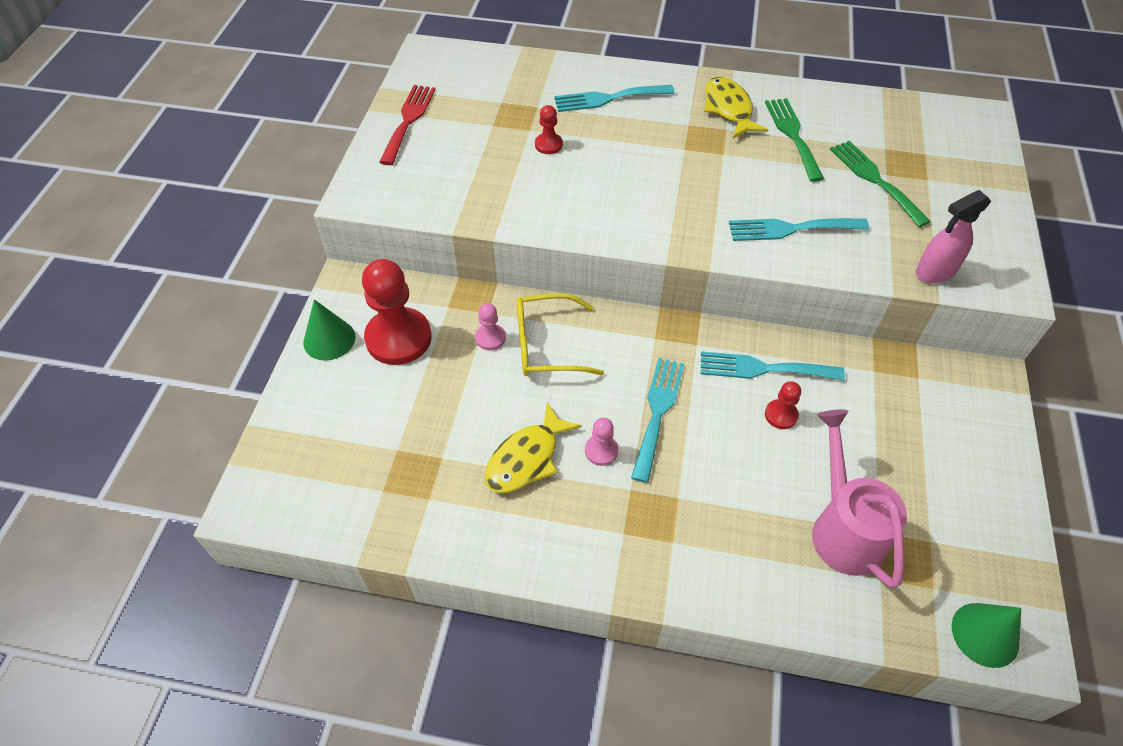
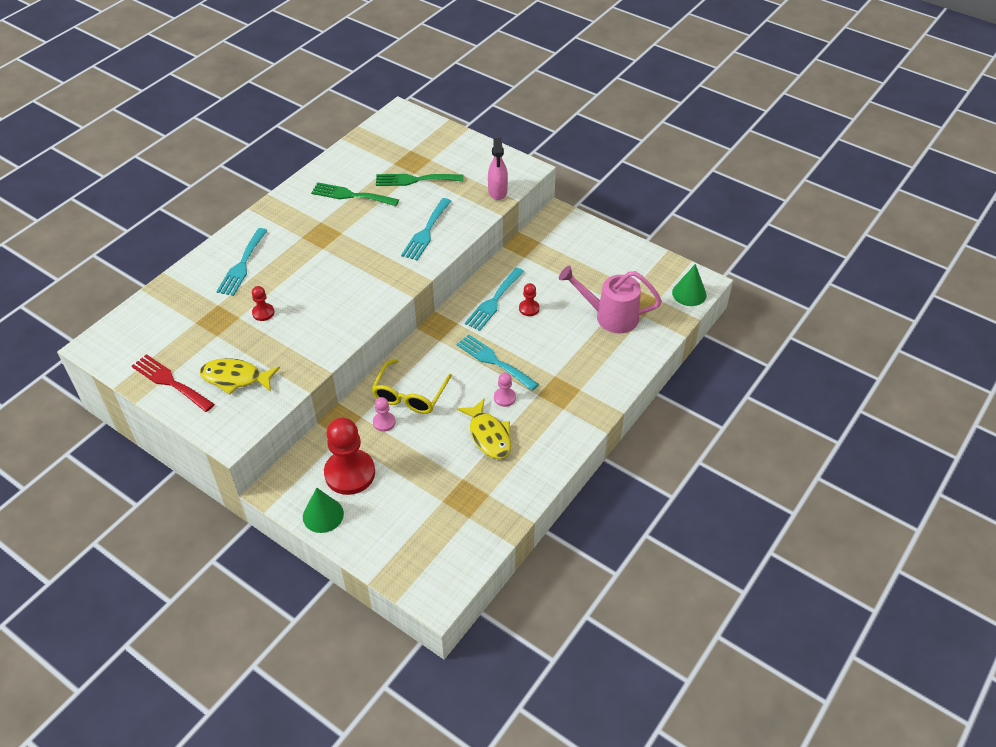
camera: 65 degrees left, 5 degrees down
yellow fish [704,77,768,138] -> yellow fish moved to [200,358,280,395]

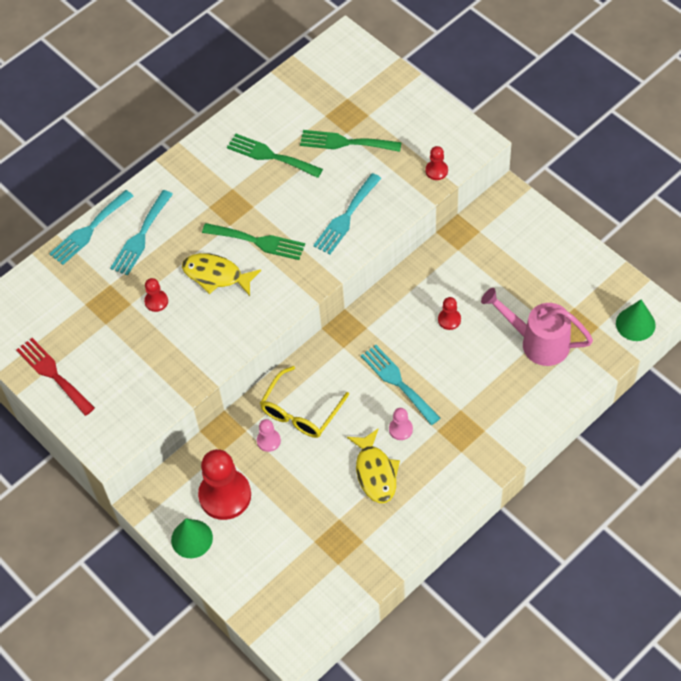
camera: 15 degrees right, 10 degrees up
yellow fish [200,358,280,395] -> yellow fish moved to [182,253,261,296]
turquoise fork [465,268,524,331] -> turquoise fork moved to [49,190,133,265]
pink spray bottle [488,138,508,200] -> red pawn [426,146,448,180]
none -> green fork [202,223,305,260]

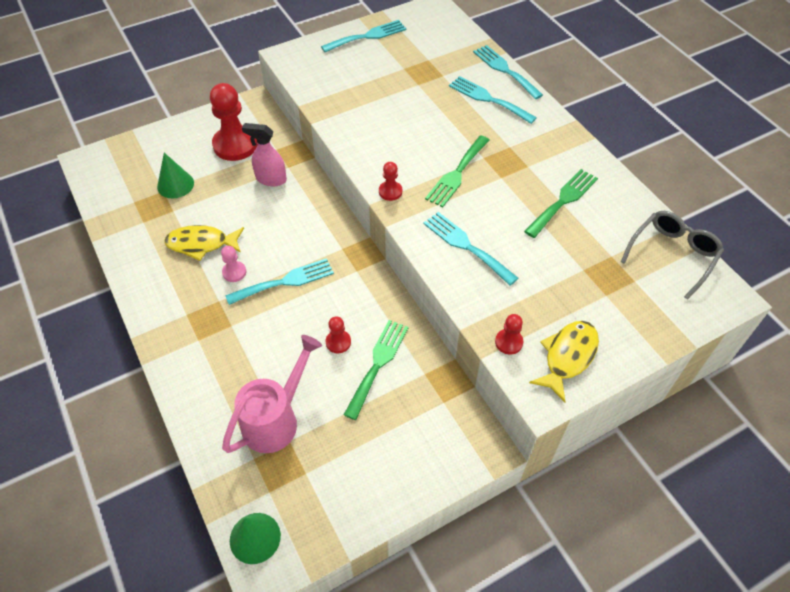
camera: 100 degrees right, 5 degrees down
red fork [16,338,95,416] -> turquoise fork [321,20,407,52]
red pawn [144,278,168,312] -> red pawn moved to [379,162,402,201]
green cone [171,518,213,558] -> green cone moved to [157,153,194,198]
yellow fish [182,253,261,296] -> yellow fish moved to [529,321,599,402]
pink pawn [257,419,281,452] -> pink spray bottle [242,123,287,186]
yellow glasses [260,366,349,438] -> none
green fork [300,130,402,152] -> green fork moved to [344,320,409,420]
none -> grey glasses [621,211,724,300]

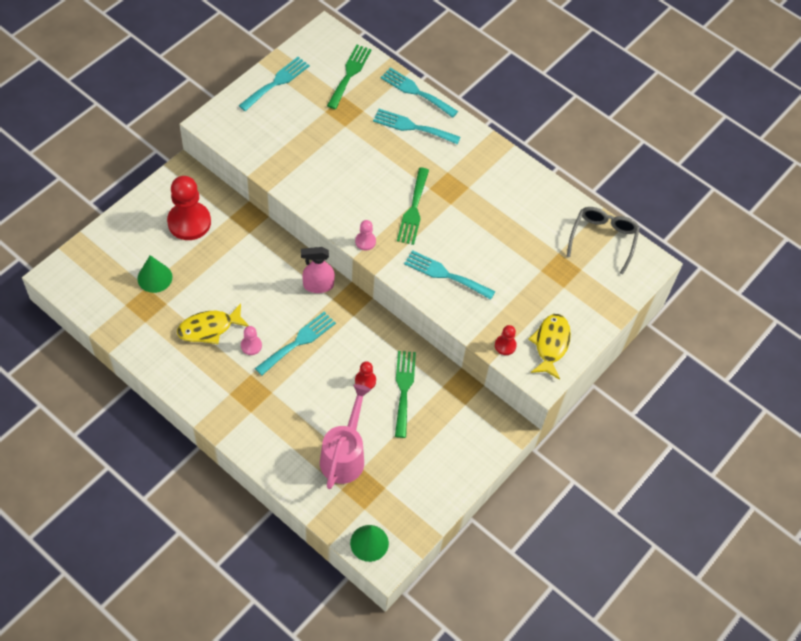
camera: 25 degrees left, 5 degrees up
pink spray bottle [242,123,287,186] -> pink spray bottle moved to [301,247,335,293]
red pawn [379,162,402,201] -> pink pawn [355,220,376,251]
green fork [524,169,598,238] -> green fork moved to [327,45,372,109]

